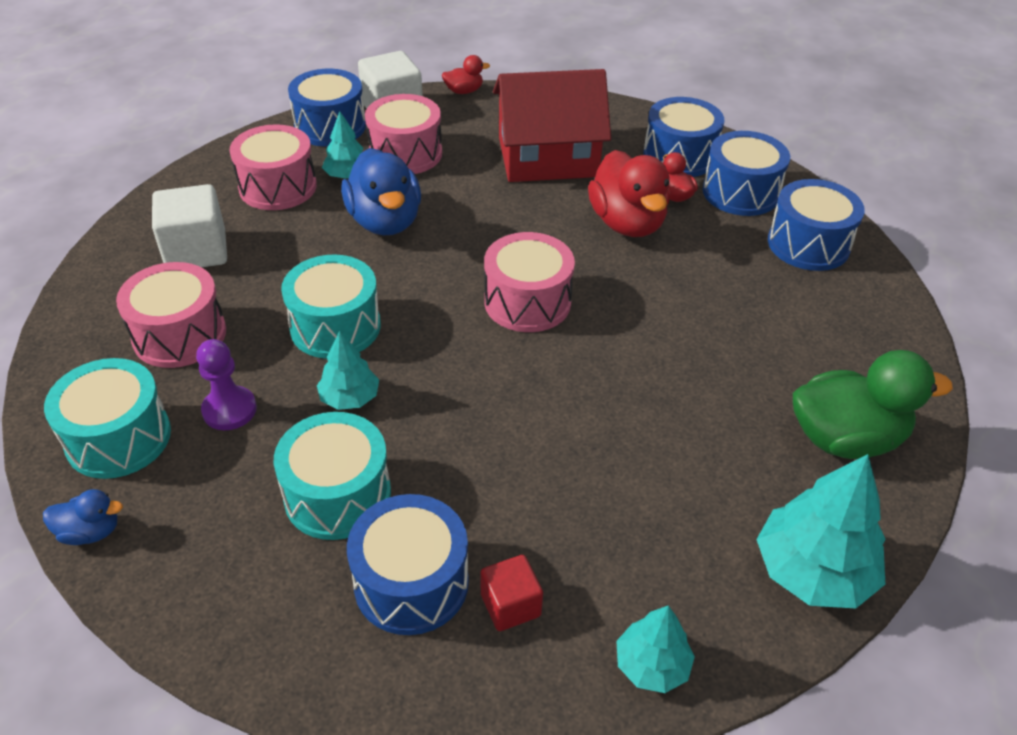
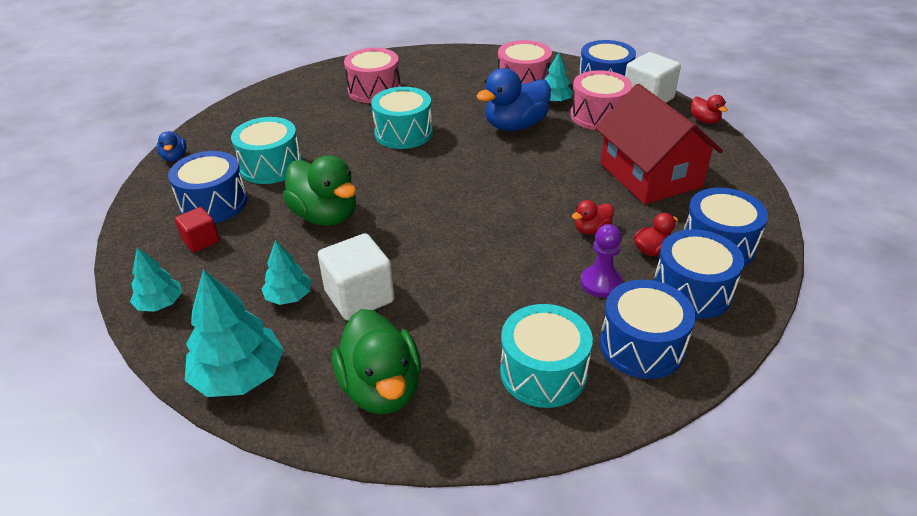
camera: 75 degrees right, 5 degrees down
blue duck [43,489,123,545] -> blue duck moved to [156,131,187,161]
turquoise drum [44,358,171,479] -> turquoise drum moved to [500,304,593,408]
white cube [152,184,227,267] -> white cube moved to [318,233,395,320]
purple pawn [196,339,257,430] -> purple pawn moved to [580,224,623,298]
turquoise tree [317,331,379,410] -> turquoise tree moved to [262,240,311,305]
pink drum [484,232,575,332] -> none
red duck [588,150,670,237] -> red duck [572,200,614,234], size x0.49
none -> green duck [283,155,356,226]

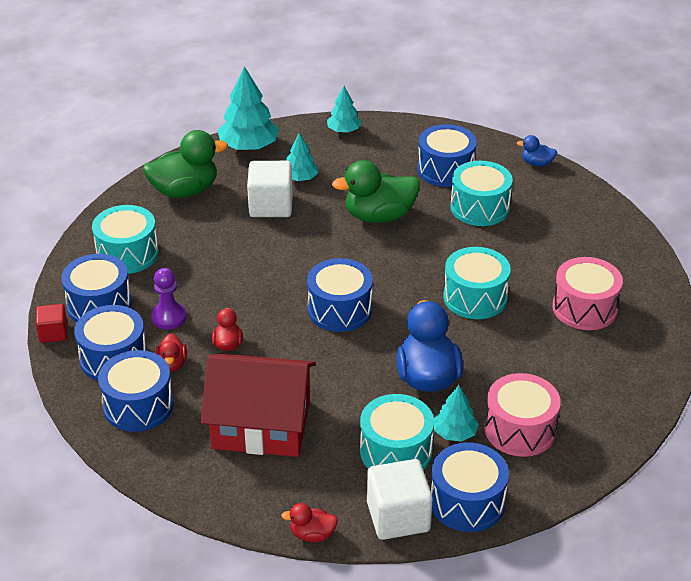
camera: 120 degrees right, 0 degrees up
red cube [175,207,220,253] -> red cube moved to [36,304,68,343]
green duck [332,309,421,414] -> green duck turned 150 degrees clockwise [143,130,228,198]
pink drum [570,70,632,130] -> turquoise drum [360,394,434,470]
none -> blue drum [307,258,373,332]

